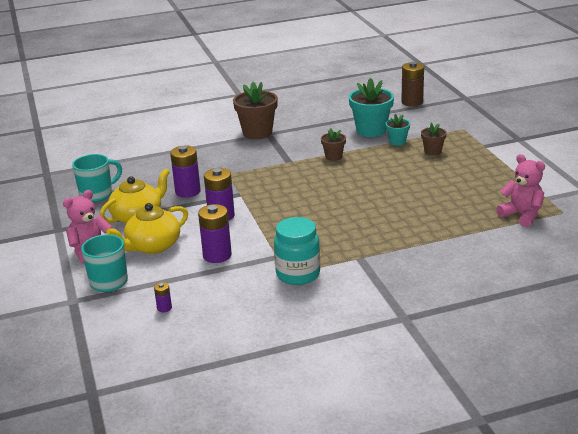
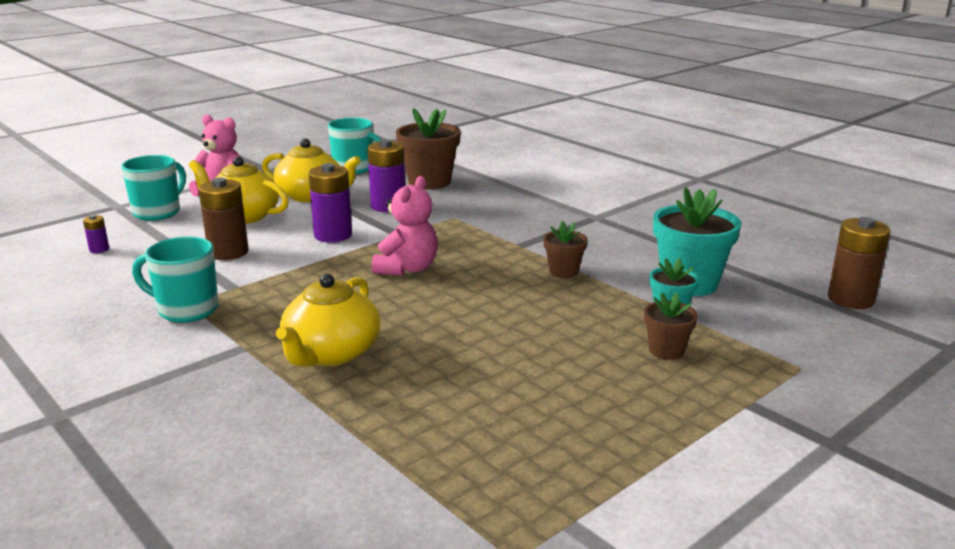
camera: 65 degrees right, 5 degrees down
purple battery [198,204,232,263] -> brown battery [198,178,249,260]
brown flower pot [233,82,278,139] -> brown flower pot moved to [396,108,461,190]
turquoise jar [274,217,320,285] -> turquoise mug [132,237,218,323]
pink teddy bear [496,154,545,227] -> pink teddy bear moved to [372,176,438,276]
none -> yellow teapot [276,274,381,367]

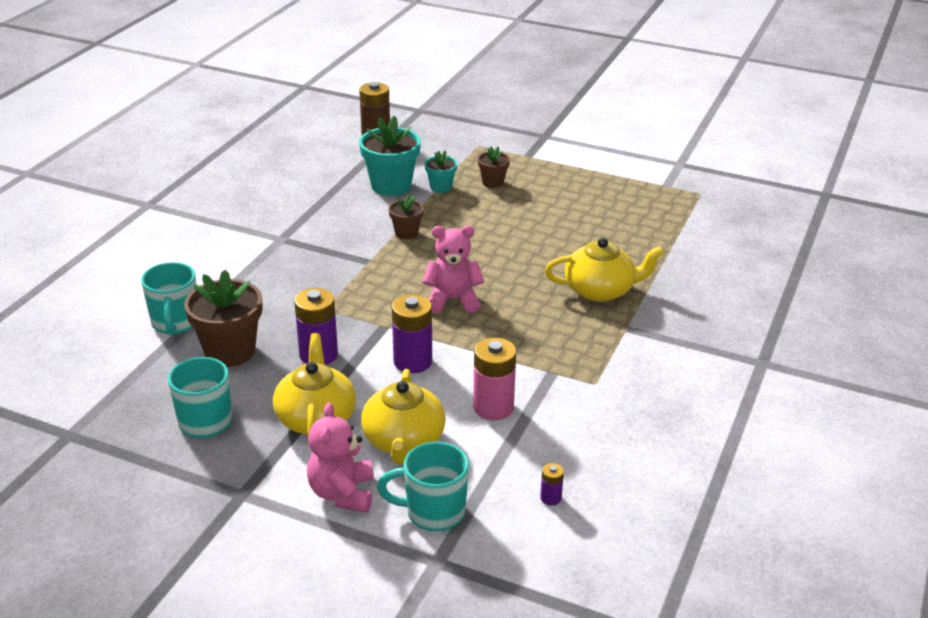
camera: 115 degrees left, 10 degrees up
turquoise mug [132,237,218,323] -> turquoise mug moved to [141,262,196,335]
brown battery [198,178,249,260] -> pink battery [473,338,516,420]

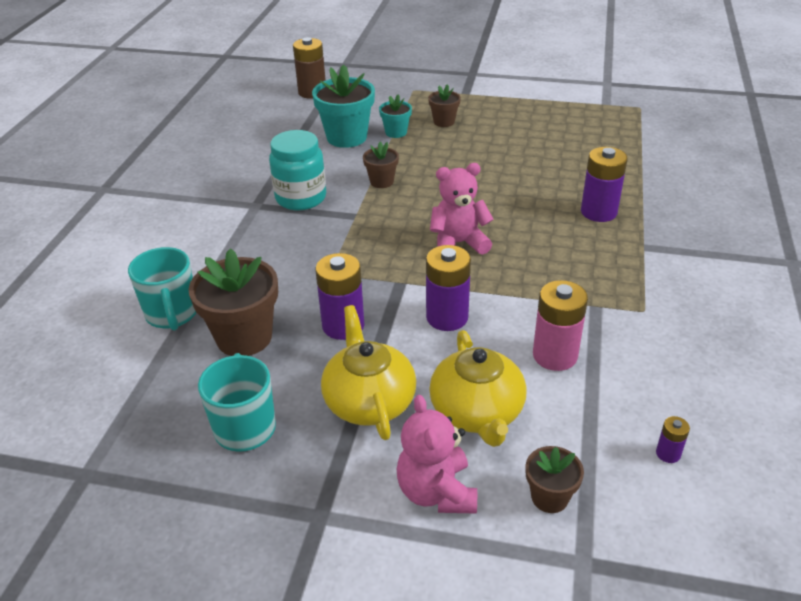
camera: 10 degrees left, 5 degrees up
turquoise mug [377,442,469,531] -> brown flower pot [526,446,584,513]
yellow teapot [545,237,664,302] -> purple battery [581,147,627,222]
none -> turquoise jar [269,130,326,210]

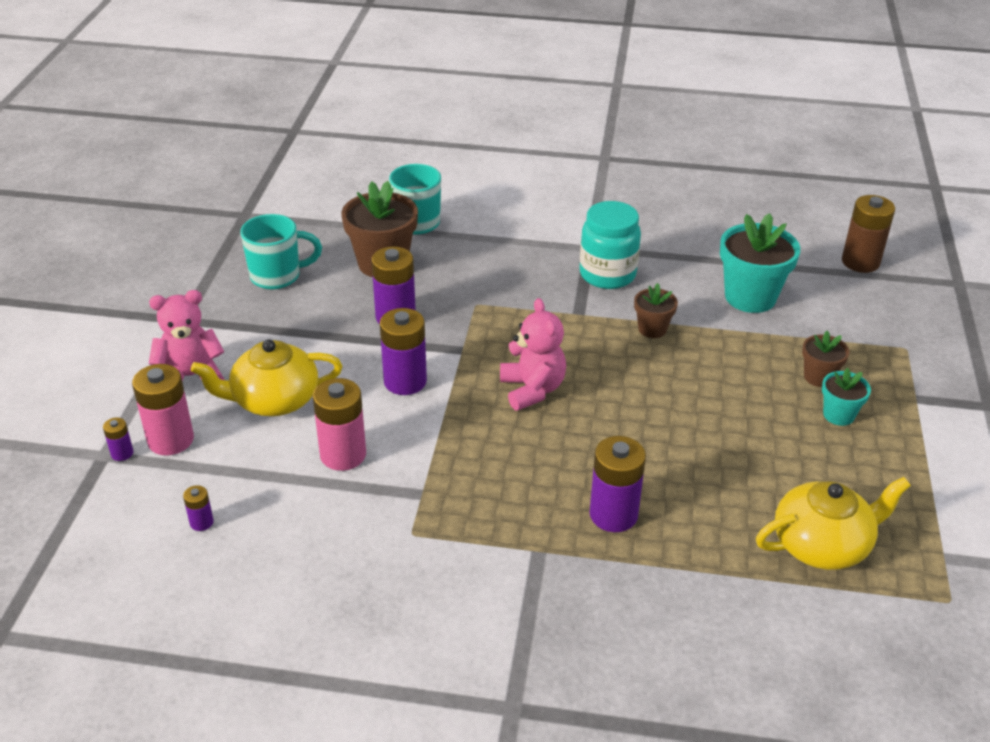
camera: 85 degrees right, 0 degrees up
yellow teapot [321,305,416,440] -> yellow teapot moved to [756,477,911,570]
turquoise flower pot [379,95,412,138] -> turquoise flower pot moved to [822,367,871,426]
brown flower pot [526,446,584,513] -> pink battery [132,364,194,456]
none -> purple battery [103,418,133,461]

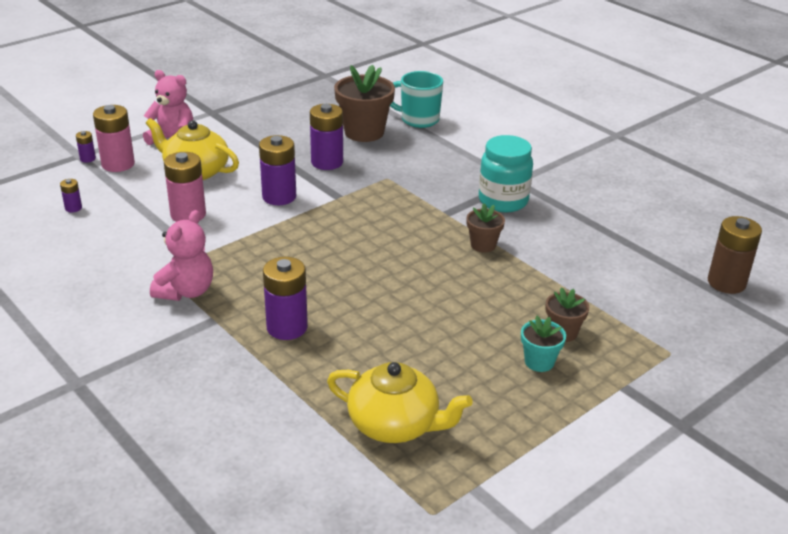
camera: 40 degrees right, 5 degrees down
turquoise mug [240,214,322,290] -> none
pink teddy bear [500,298,566,411] -> pink teddy bear moved to [150,210,213,301]
turquoise flower pot [720,213,800,313] -> none

